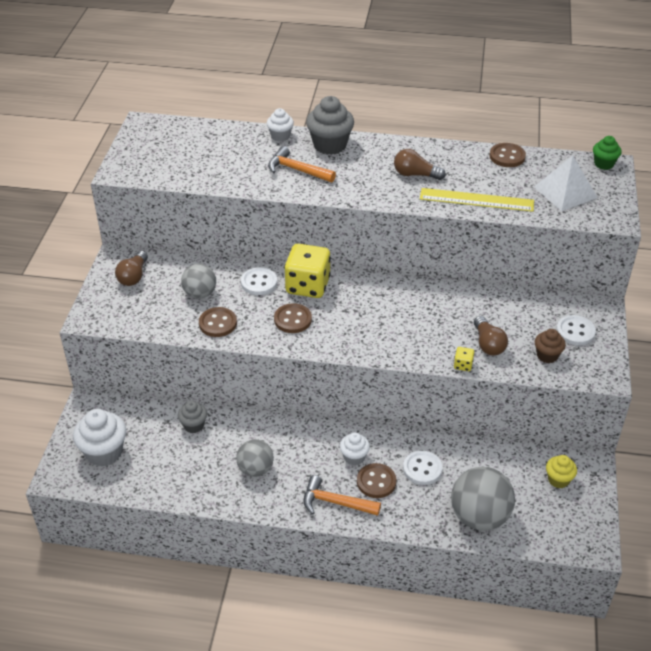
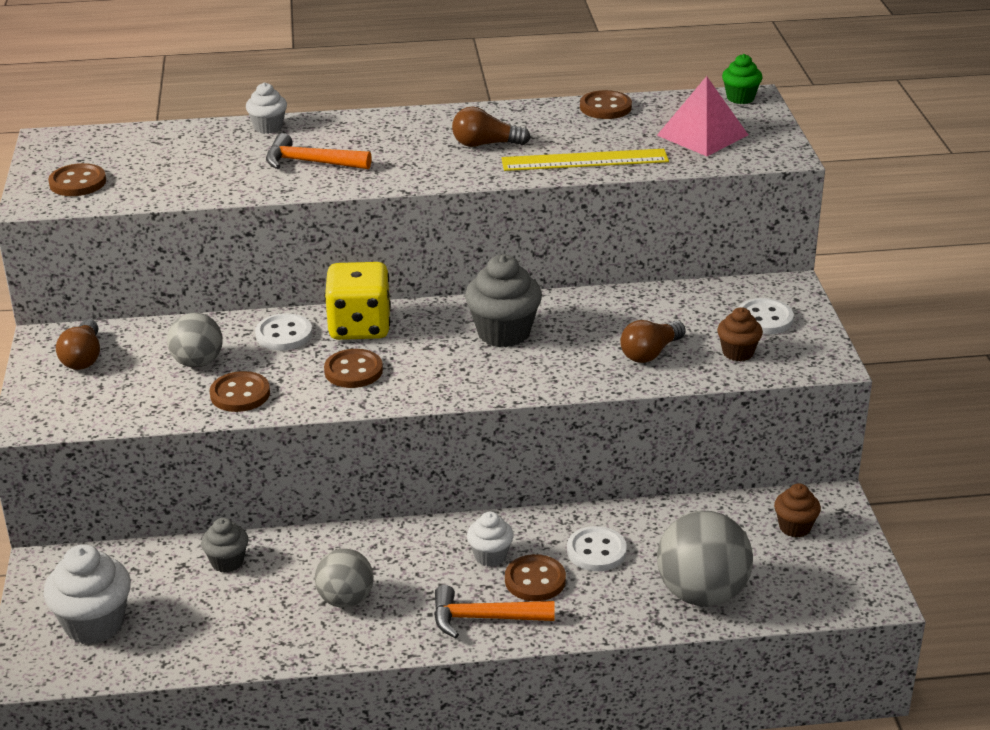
camera: 15 degrees left, 10 degrees down
grey cupcake [306,96,354,155] -> grey cupcake moved to [465,254,542,347]
yellow dice [454,347,475,371] -> none
brown light bulb [474,316,508,356] -> brown light bulb turned 75 degrees clockwise [620,320,686,363]
white pyramid [534,156,598,211] -> pink pyramid [657,76,748,156]
yellow cupcake [546,455,577,488] -> brown cupcake [774,483,821,537]
none -> brown button [48,163,106,196]

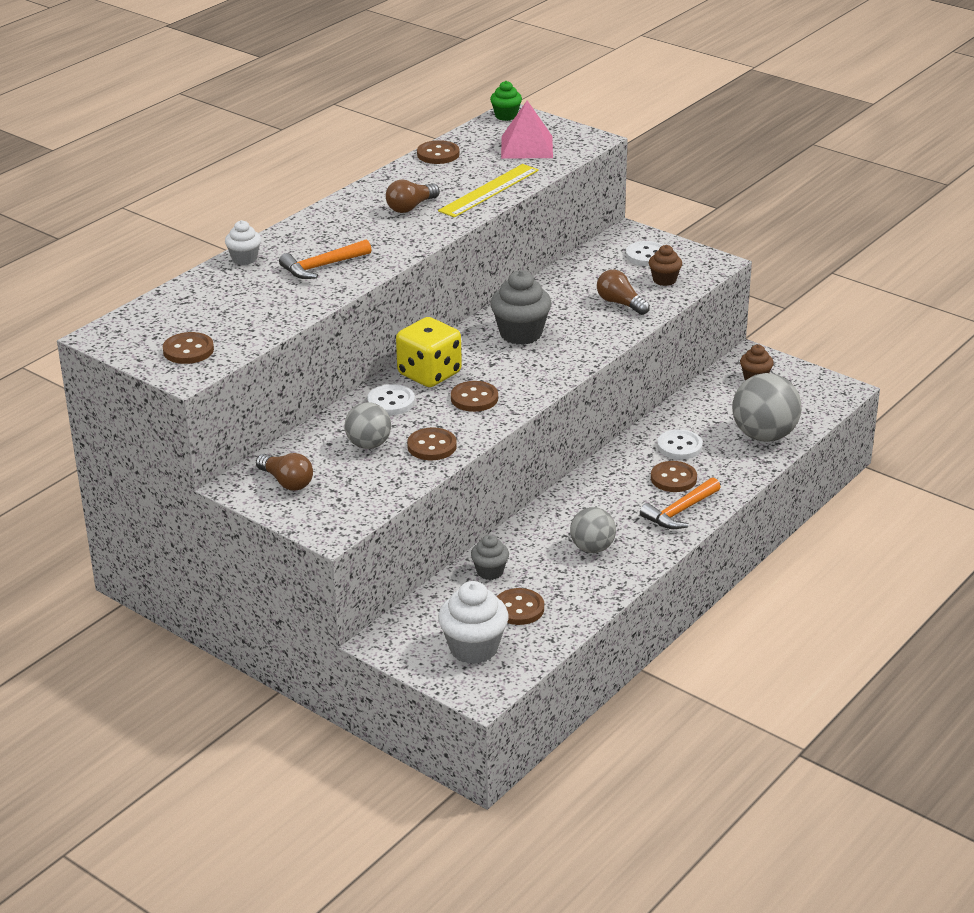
camera: 45 degrees left, 0 degrees up
white cupcake [467,512,514,566] -> none
brown light bulb [620,320,686,363] -> brown light bulb turned 135 degrees clockwise [597,269,650,315]
none -> brown button [497,588,544,625]

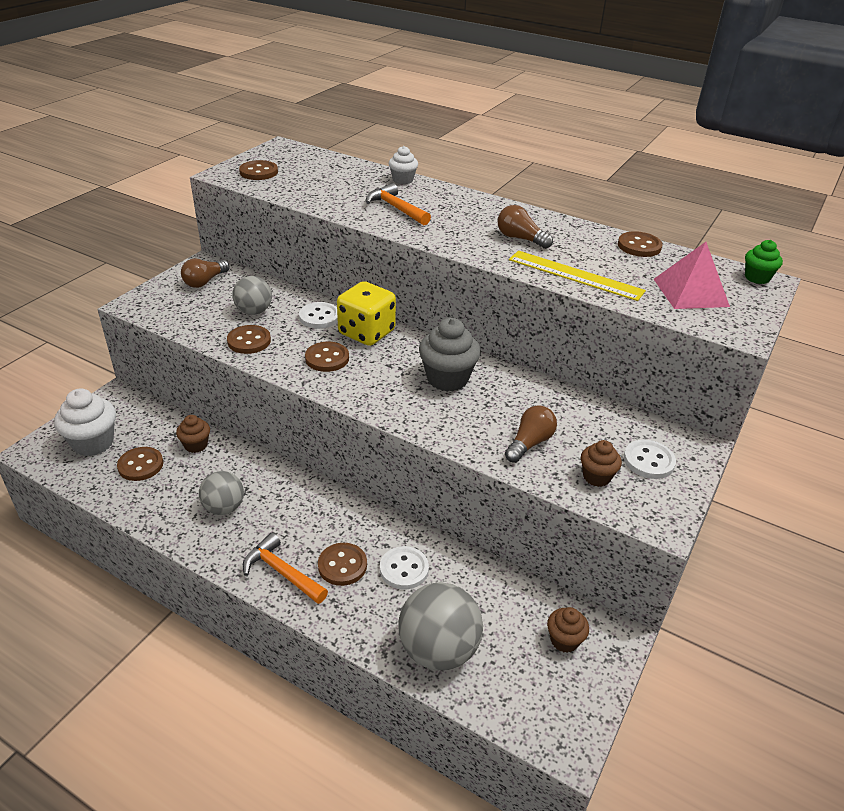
camera: 80 degrees right, 5 degrees up
grey cupcake [471,535,509,580] -> brown cupcake [176,415,210,453]

